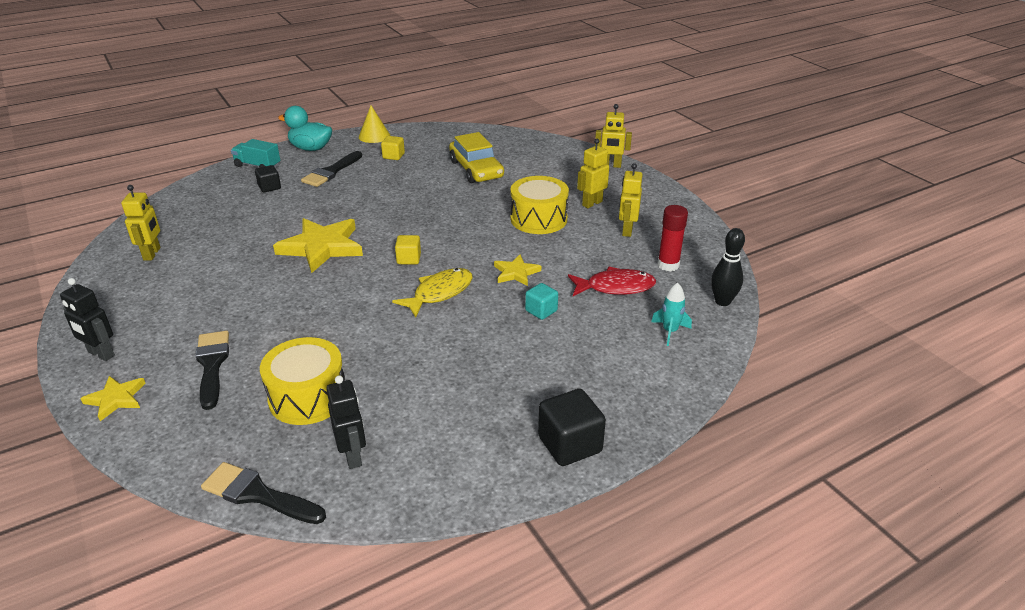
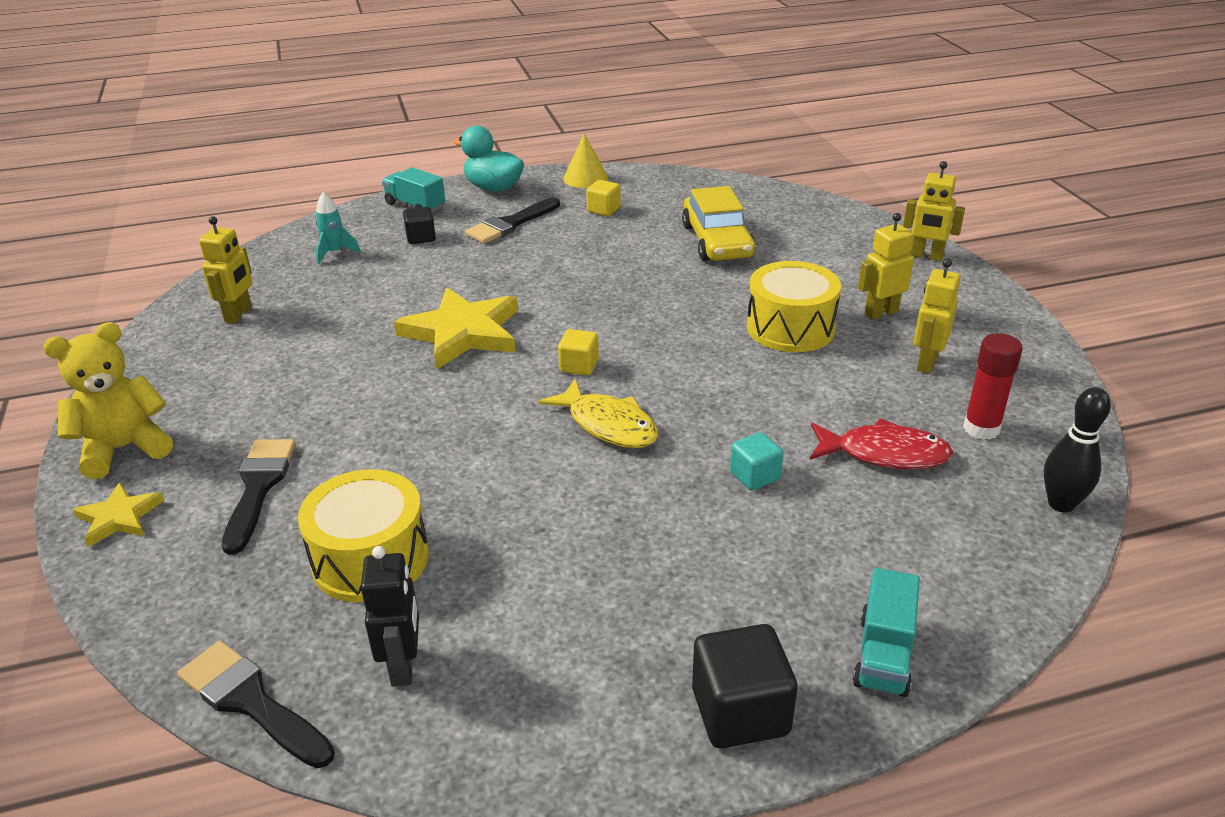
camera: 15 degrees right, 0 degrees up
black robot [60,278,115,361] -> yellow teddy bear [43,322,173,479]
yellow fish [392,268,473,317] -> yellow fish turned 75 degrees clockwise [538,379,658,448]
yellow star [494,254,541,286] -> none
turquoise rocket [651,283,692,346] -> turquoise rocket moved to [316,192,361,264]
none -> turquoise truck [853,568,920,697]

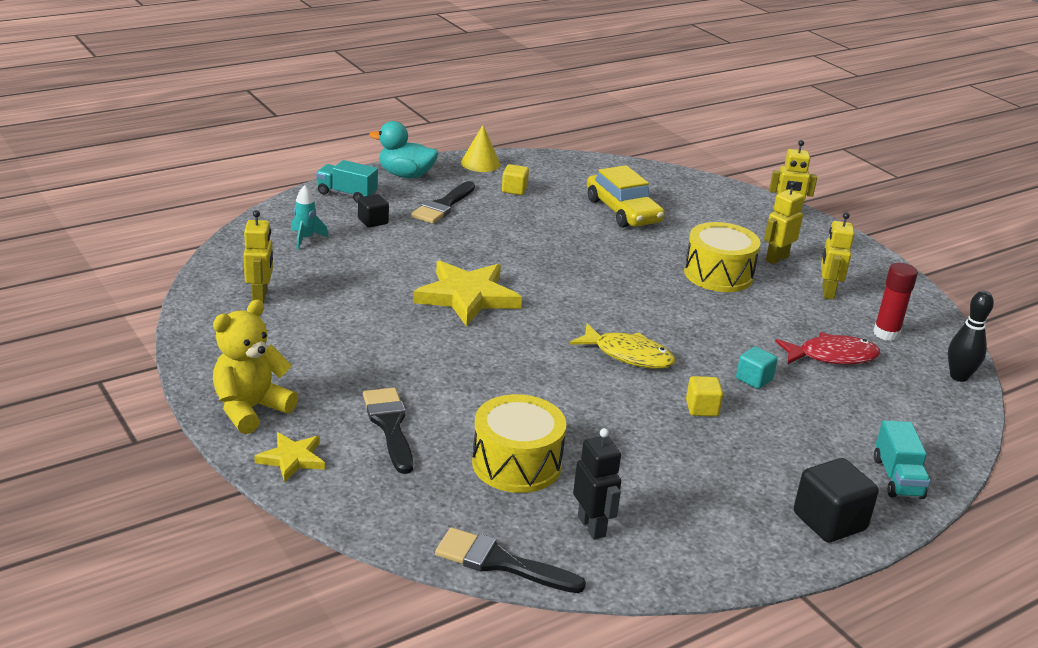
camera: 20 degrees left, 5 degrees down
yellow cube [558,329,599,376] -> yellow cube moved to [686,376,723,417]

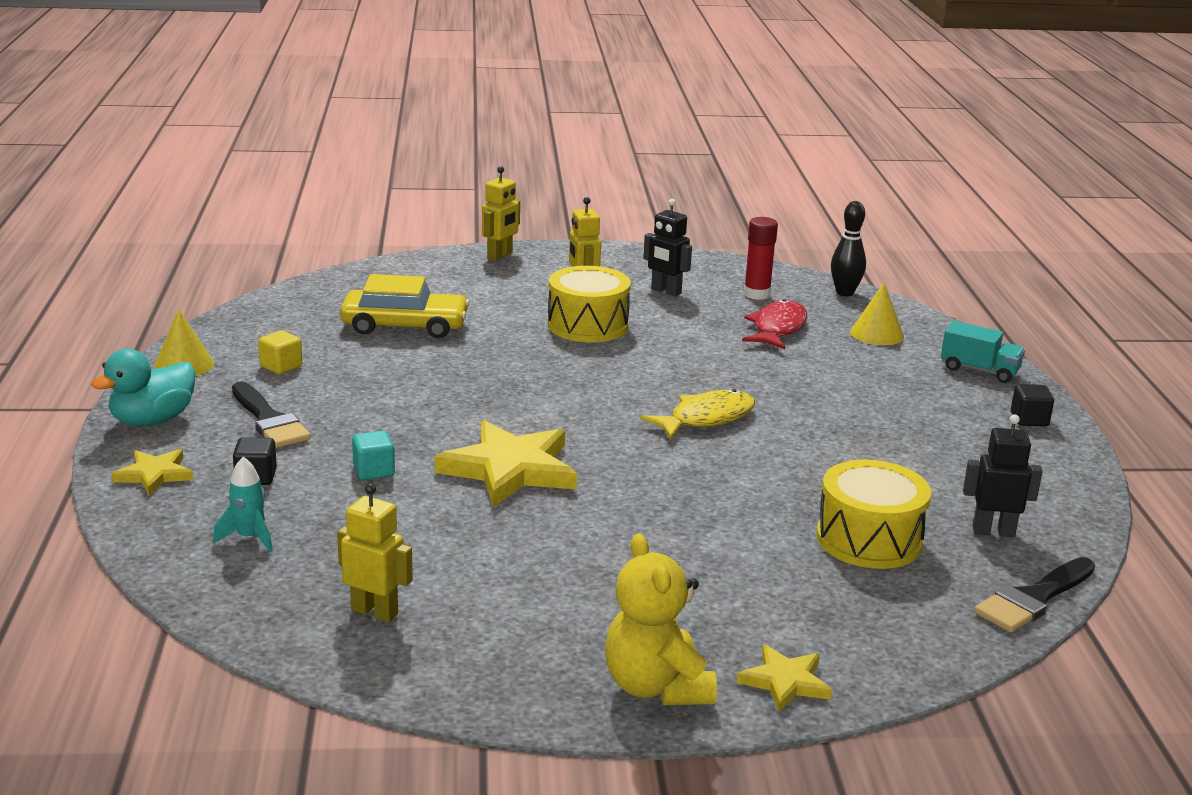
camera: 60 degrees left, 5 degrees down
turquoise truck [316,160,378,203] -> yellow star [112,449,193,495]
black brush [363,388,413,474] -> none
yellow cube [686,376,723,417] -> none
turquoise cube [736,346,778,389] -> turquoise cube moved to [352,431,395,480]
black cube [794,458,879,542] -> black cube [1011,384,1054,427], size x0.60
yellow robot [821,213,854,300] -> black robot [643,199,692,297]
none -> yellow cone [850,283,904,345]

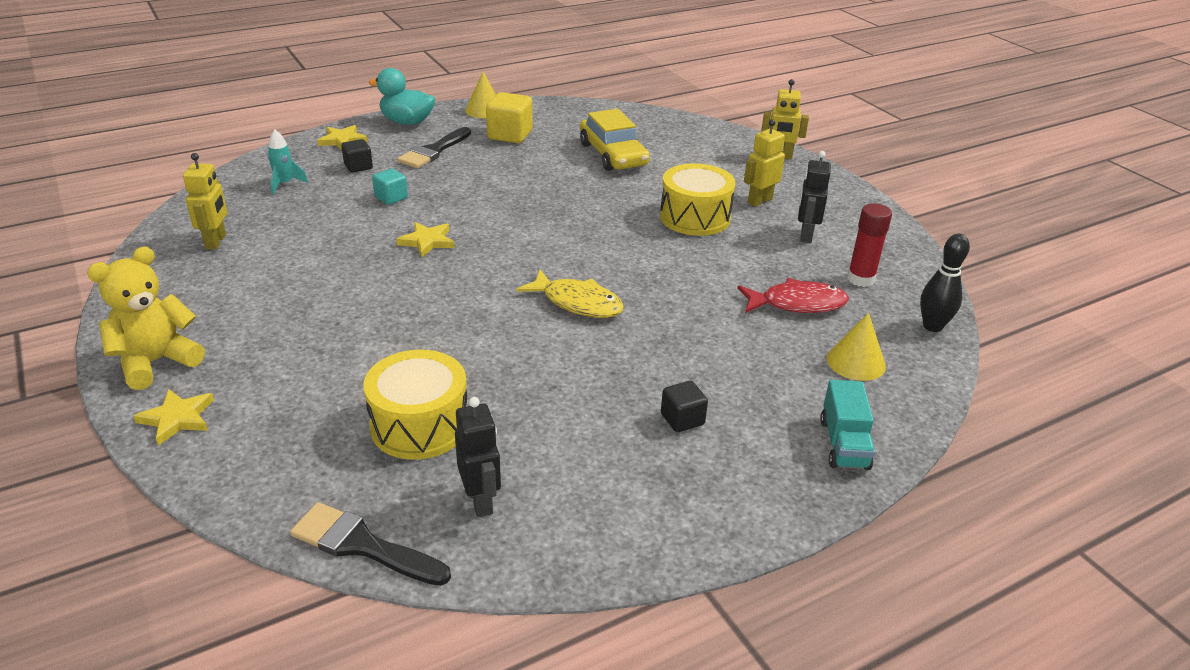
camera: 65 degrees right, 10 degrees up
yellow cube [258,330,302,374] -> yellow cube [486,92,532,143], size x1.67
yellow star [435,420,577,507] -> yellow star [396,222,455,258], size x0.53
black cube [1011,384,1054,427] -> black cube moved to [661,381,708,432]

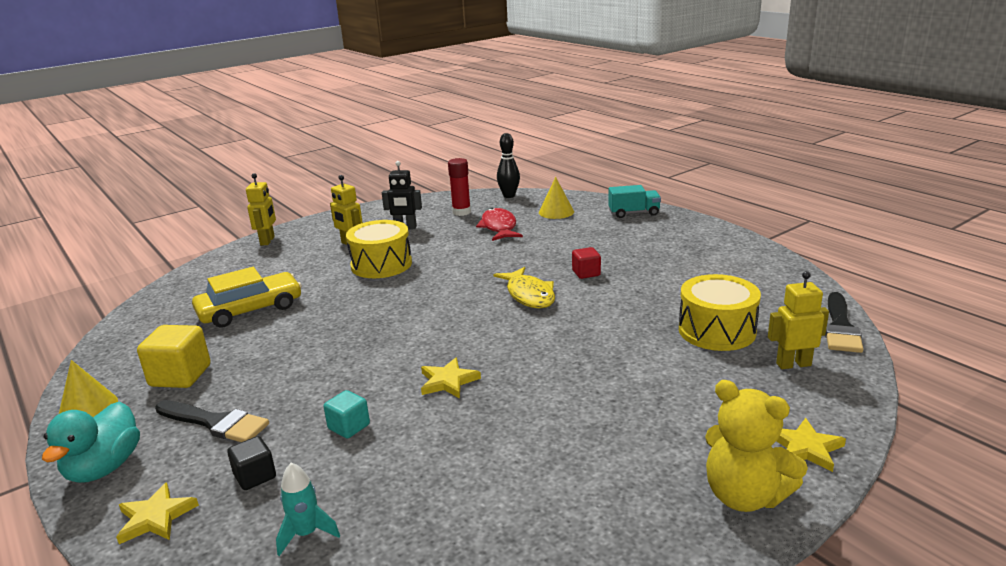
camera: 95 degrees left, 10 degrees down
yellow robot [183,153,227,249] -> yellow robot moved to [768,271,829,369]
black robot [455,397,501,517] -> none
yellow fish [516,269,624,318] -> yellow fish turned 135 degrees clockwise [493,267,555,308]
black cube [661,381,708,432] -> none
none -> red cube [572,247,601,279]

